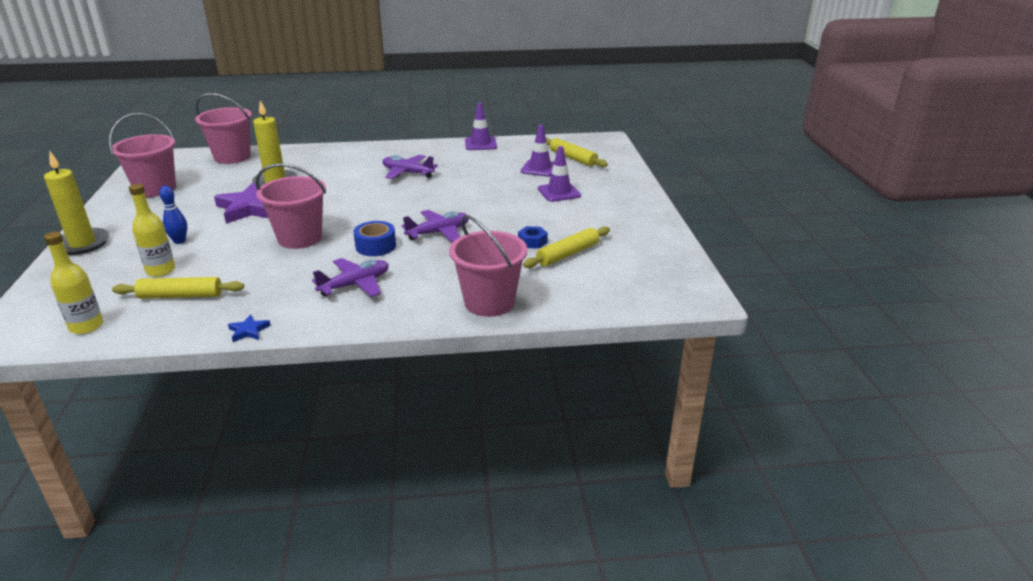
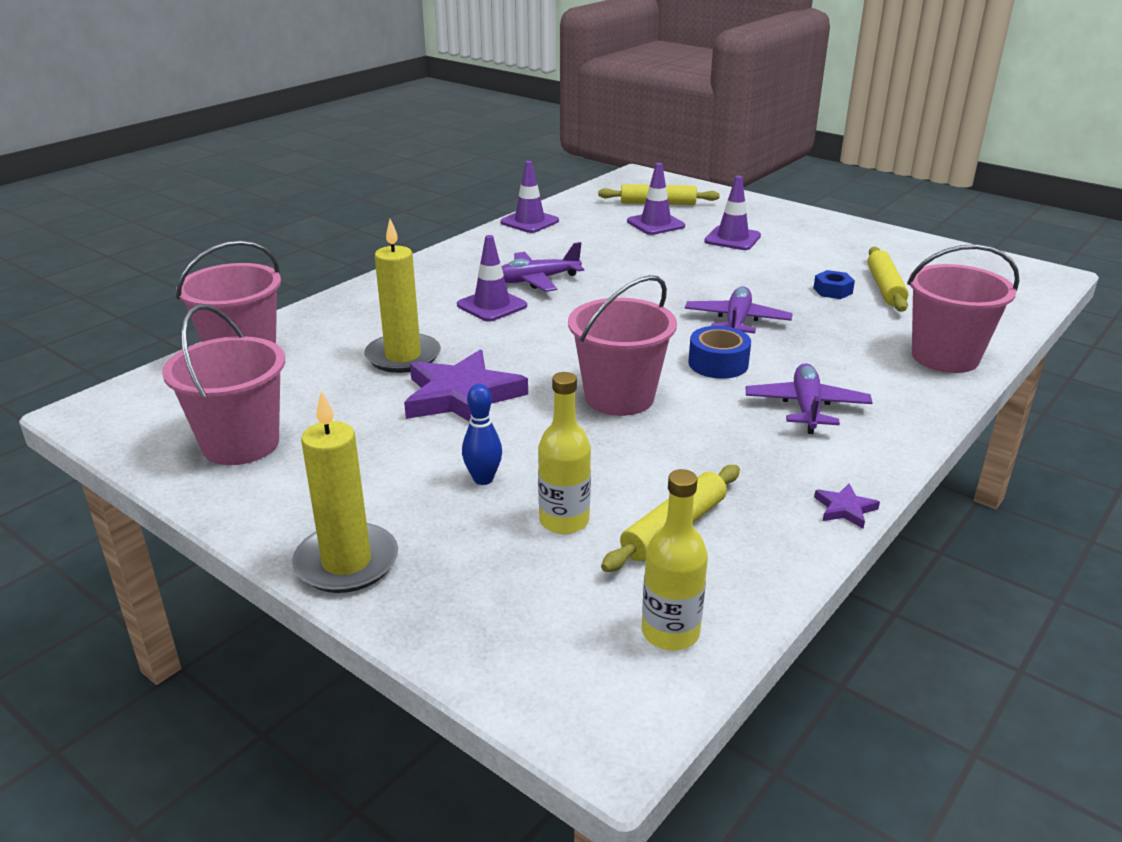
camera: 45 degrees left, 0 degrees up
blue star [228,314,271,342] -> purple star [814,484,880,529]
none -> purple traffic cone [457,235,527,322]

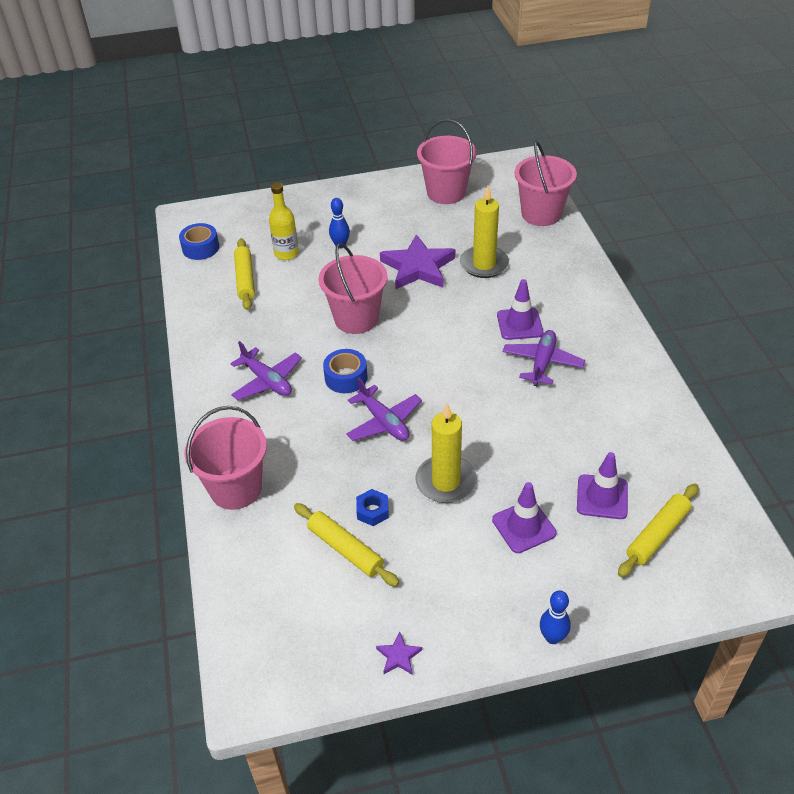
camera: 130 degrees right, 15 degrees up
yellow candle [292,391,398,593] -> yellow candle moved to [416,404,477,503]
purple traffic cone [500,161,559,233] -> none
yellow bottle [642,469,708,650] -> blue tape [179,223,219,260]
purple star [814,484,880,529] -> purple star moved to [376,632,422,675]
none -> blue bowling pin [540,590,571,644]

